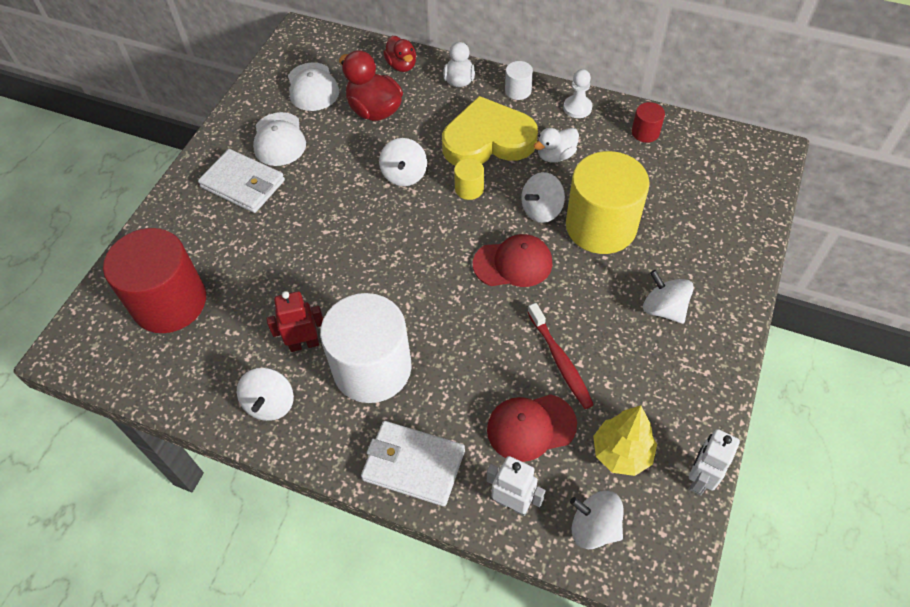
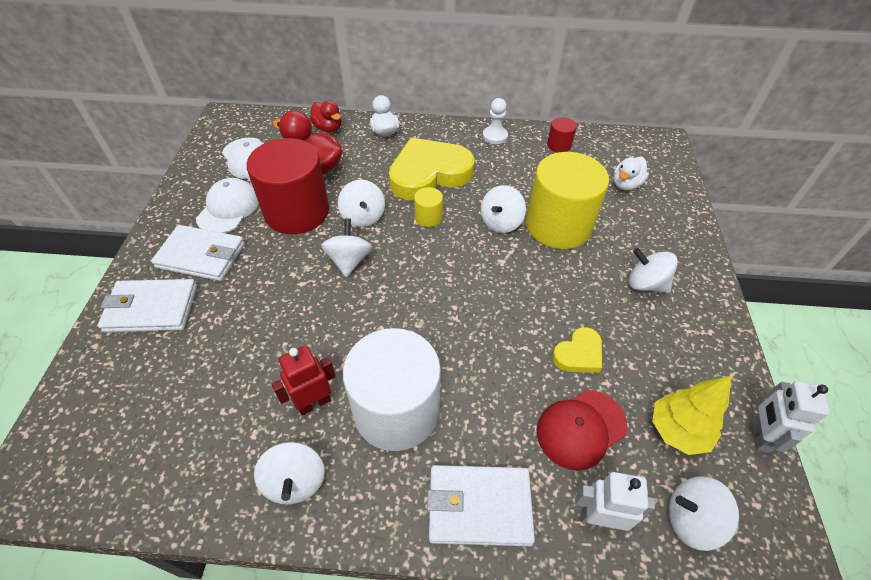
camera: 20 degrees left, 5 degrees down
red cylinder [103,228,206,333] -> red cylinder moved to [247,138,329,234]
white cap [253,112,306,166] -> white cap turned 135 degrees counterclockwise [196,178,259,233]
red cap [473,234,552,287] -> none
white cylinder [505,61,533,100] -> none
red toothbrush [528,303,594,409] -> yellow heart [552,327,602,373]
white duck [534,128,579,163] -> white duck moved to [614,157,649,191]
none -> white wallet [98,279,197,332]
none -> white spinning top [321,218,372,277]

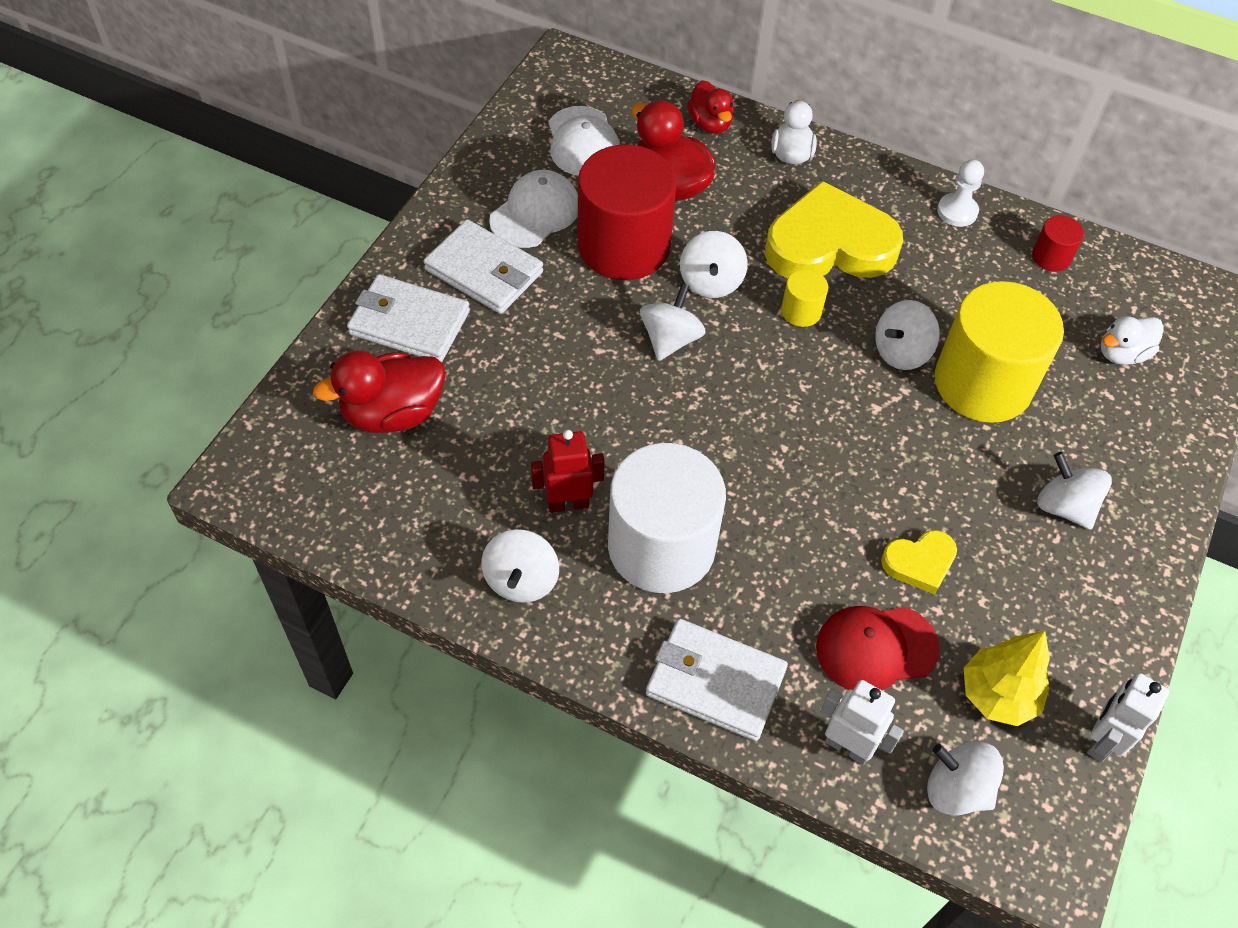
camera: 20 degrees right, 5 degrees up
none -> red duck [313,351,445,433]

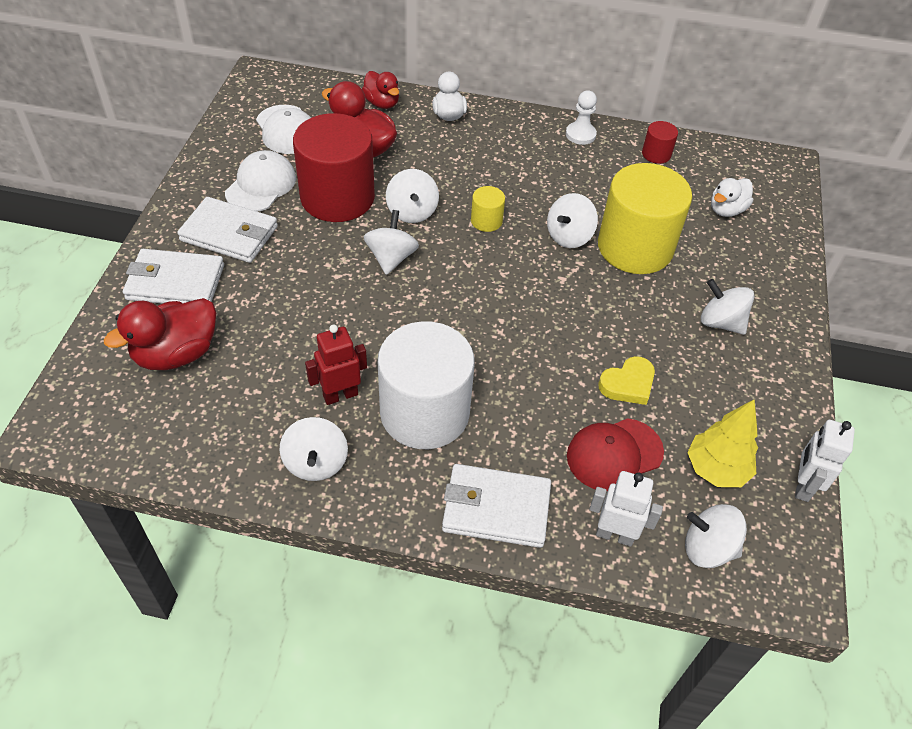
camera: 15 degrees left, 5 degrees down
yellow heart [765,181,903,278] -> none

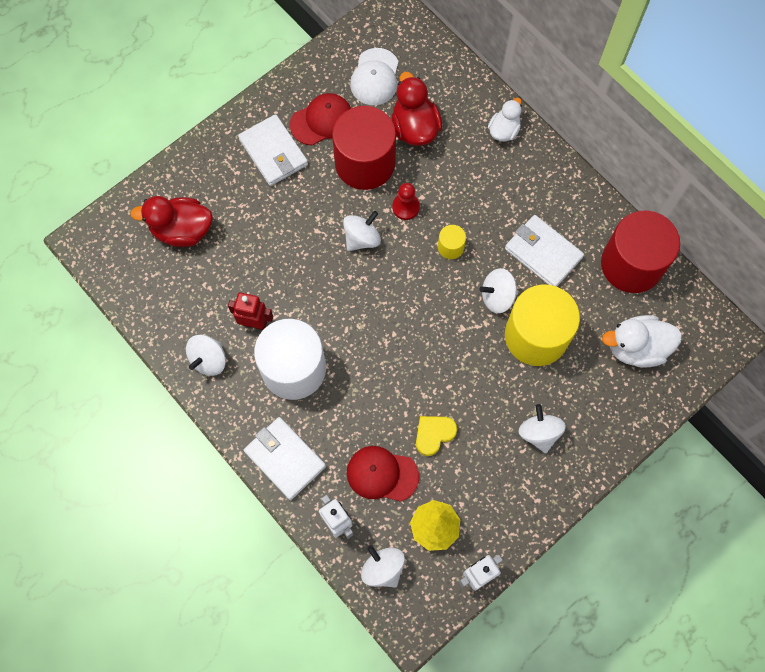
camera: 40 degrees right, 20 degrees up
white wallet [123,249,224,304] -> white wallet moved to [505,215,584,286]
white cap [225,150,296,212] -> red cap [290,93,351,146]
red duck [362,71,399,109] -> none
white spinning top [386,169,439,223] -> red pawn [392,183,420,220]
white pawn [566,90,597,145] -> none
yellow heart [598,356,655,405] -> yellow heart turned 135 degrees clockwise [416,416,457,456]
red cylinder [642,121,678,164] -> red cylinder [601,210,680,293], size x2.35
white duck [711,178,753,217] -> white duck [602,315,682,368], size x1.58

